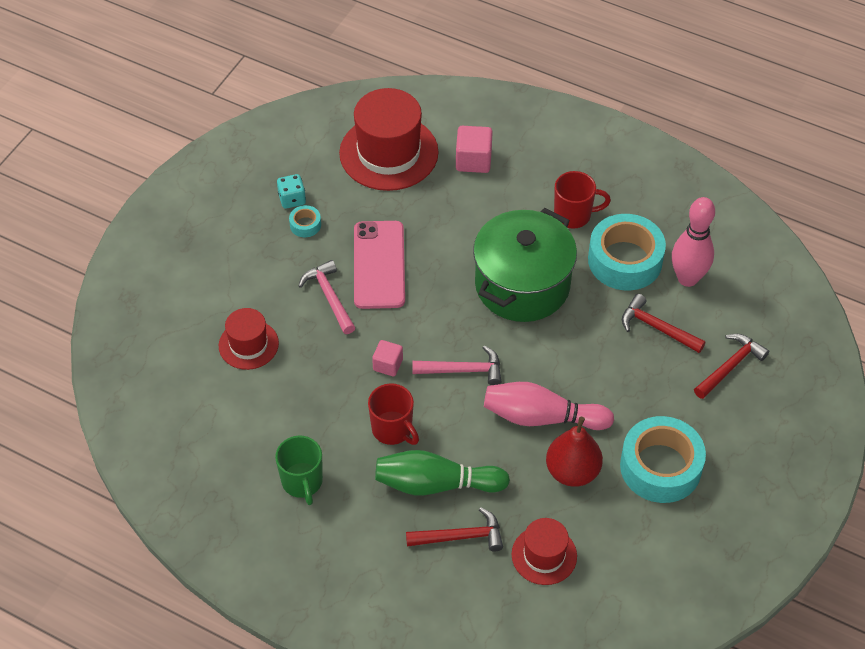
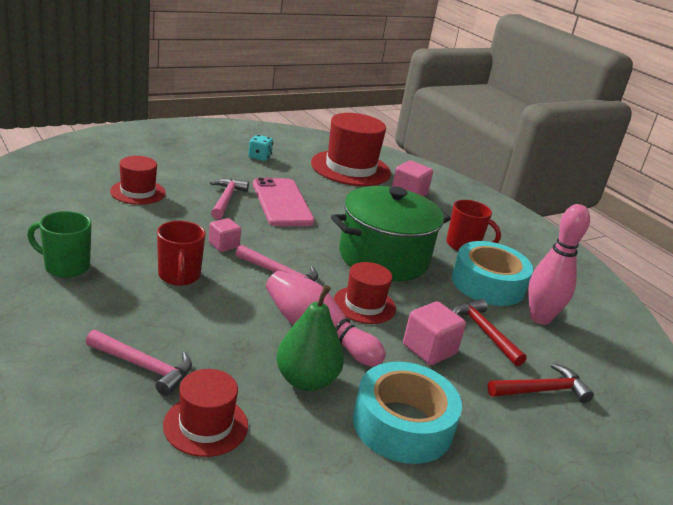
camera: 25 degrees right, 25 degrees down
green mug [275,436,323,505] -> green mug turned 90 degrees clockwise [27,211,91,278]
turquoise tape [289,205,321,237] -> none
pink phone [354,221,405,309] -> pink phone turned 45 degrees counterclockwise [253,177,315,226]
green bowling pin [375,450,510,495] -> none
red hammer [406,507,503,552] -> pink hammer [86,330,192,396]
red pear [546,417,603,487] -> green pear [276,285,344,391]
none -> red hat [333,262,396,324]
none -> pink cube [403,302,466,365]

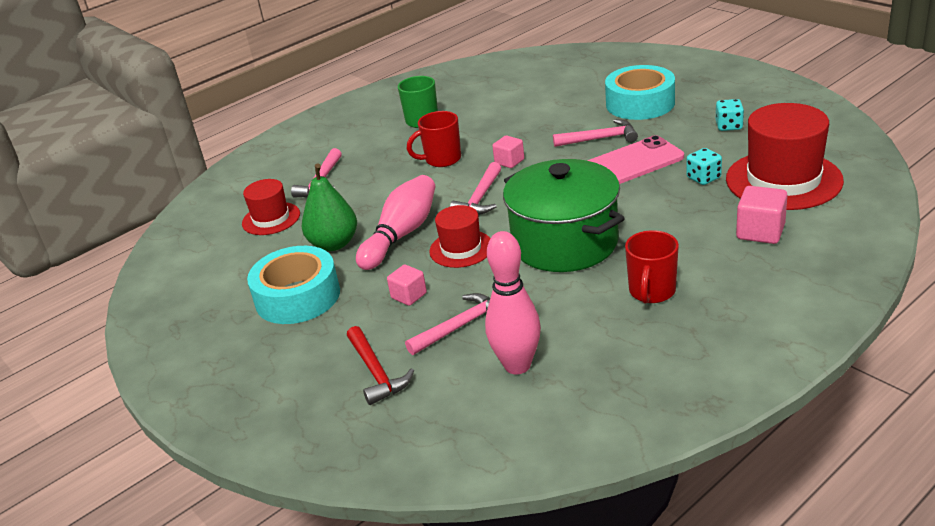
camera: 90 degrees right, 5 degrees up
red hat [110,156,166,205] -> none
pink cube [403,302,466,365] -> pink cube [387,264,427,306], size x0.65
turquoise tape [452,241,533,306] -> turquoise tape moved to [605,65,675,120]
red hammer [452,299,527,366] -> pink hammer [405,293,490,355]
none -> turquoise dice [686,148,722,185]

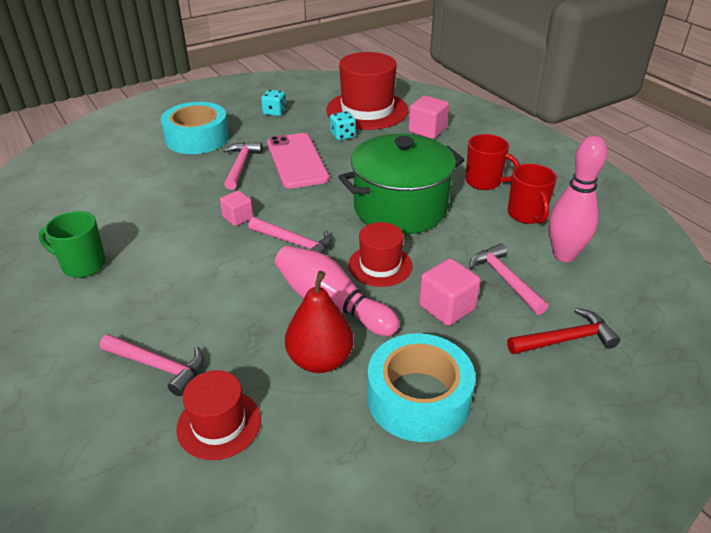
camera: 85 degrees left, 5 degrees up
green pear [302,163,357,251] -> red pear [285,271,353,373]
pink cube [387,264,427,306] -> pink cube [419,258,481,326], size x1.53
red mug [407,111,461,167] -> red mug moved to [508,164,557,224]

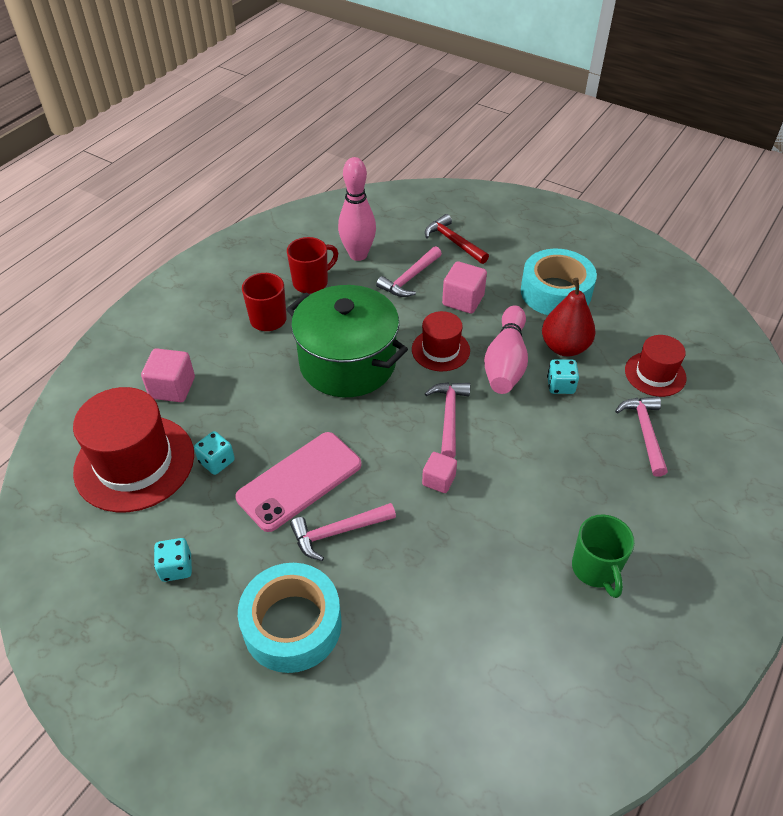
camera: 115 degrees left, 10 degrees up
none -> turquoise dice [547,359,579,394]

